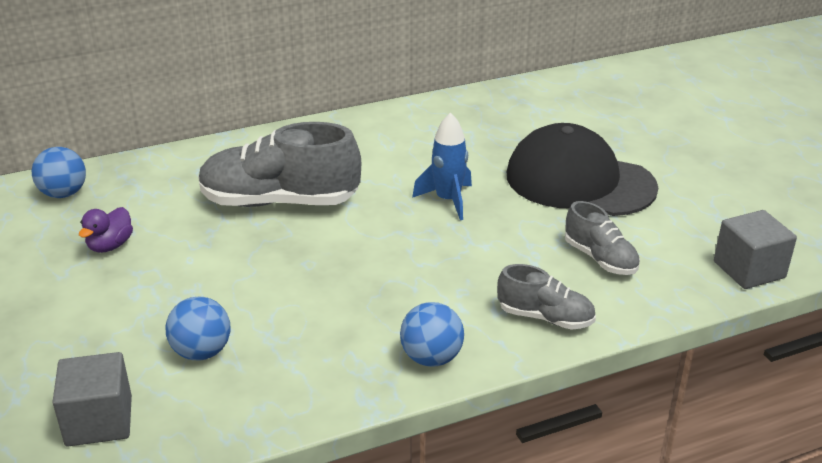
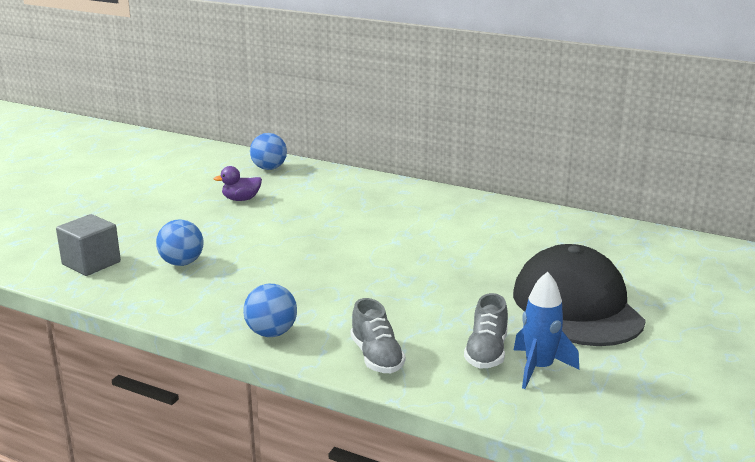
camera: 50 degrees right, 10 degrees down
grey shoe [198,122,361,207] -> none
blue rocket [412,112,472,220] -> blue rocket moved to [514,272,579,389]
grey cube [714,210,797,289] -> none

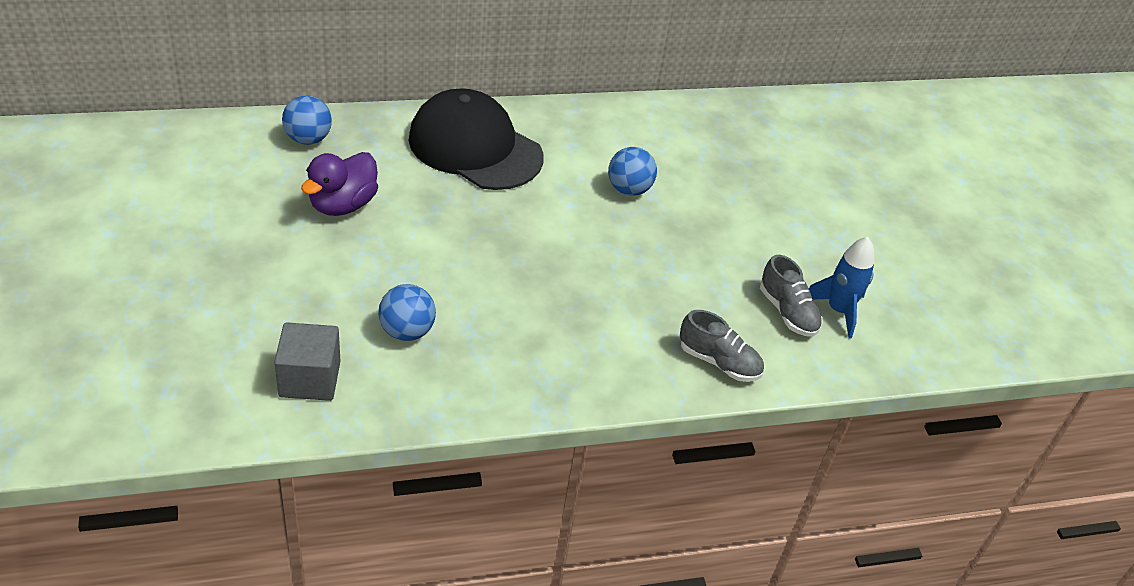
camera: 45 degrees left, 20 degrees up
purple duck [214,166,262,201] -> purple duck [301,152,378,216], size x1.54
blue ball [243,284,297,337] -> blue ball moved to [608,147,657,196]
black cap [513,244,646,346] -> black cap moved to [409,88,544,190]

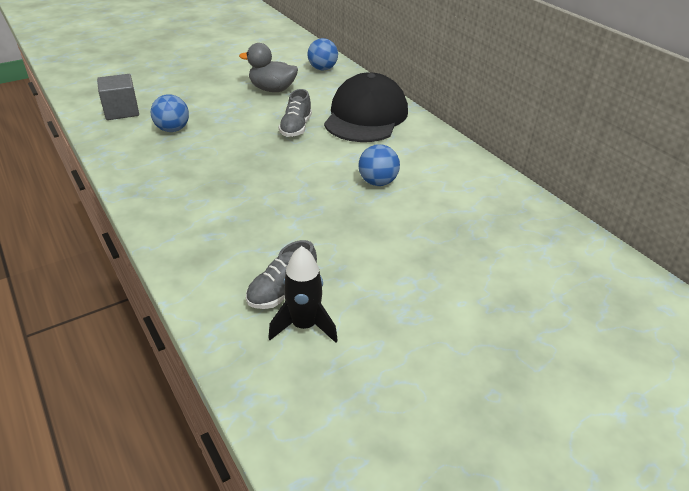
camera: 75 degrees right, 5 degrees down
purple duck [301,152,378,216] -> grey duck [239,43,298,92]
grey shoe [680,310,764,382] -> grey shoe moved to [279,89,312,137]
blue rocket [809,237,875,338] -> black rocket [268,246,338,343]

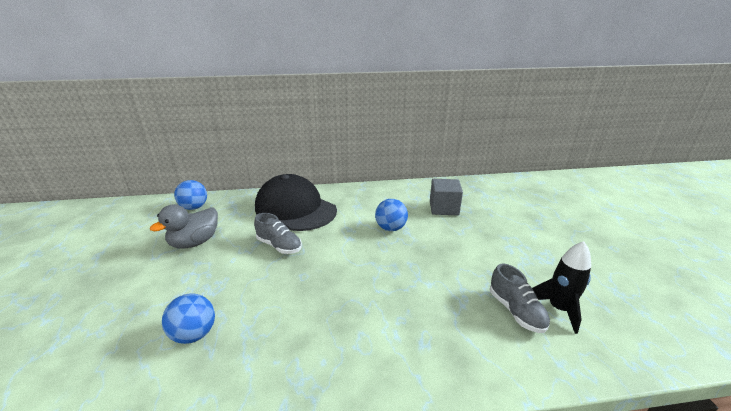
camera: 65 degrees left, 10 degrees down
grey cube [97,74,139,120] -> grey cube moved to [430,179,463,215]

